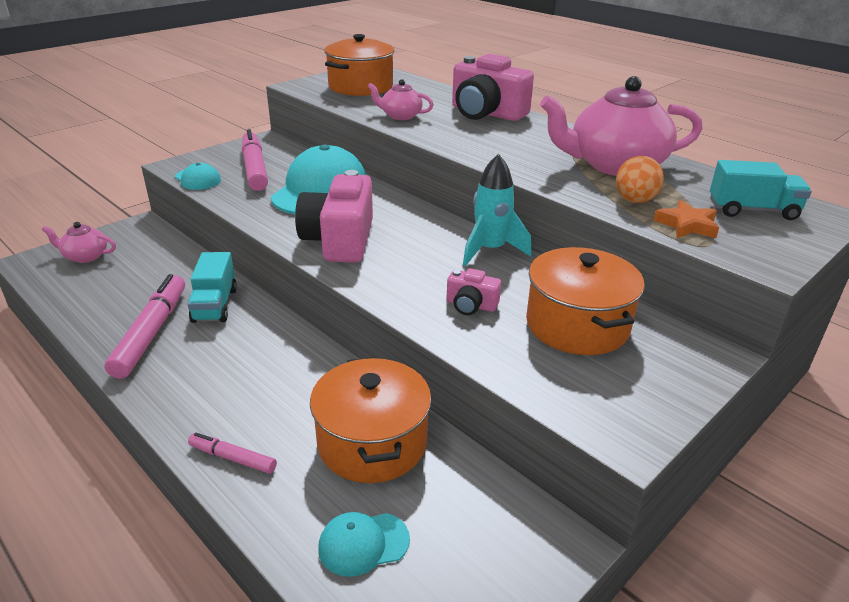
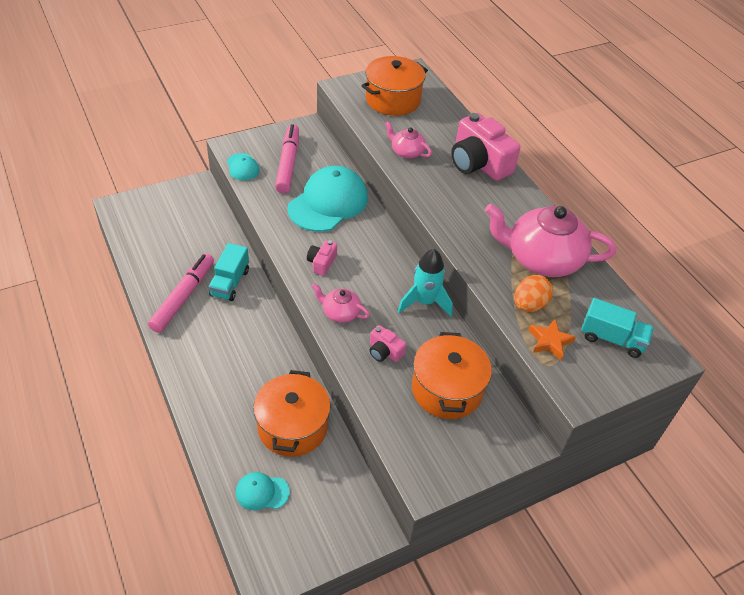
camera: 15 degrees right, 15 degrees up
pink teapot [42,222,116,263] -> pink teapot moved to [312,283,370,323]
pink marker [188,433,277,474] -> none
pink camera [295,170,373,263] -> pink camera [307,240,337,276], size x0.48

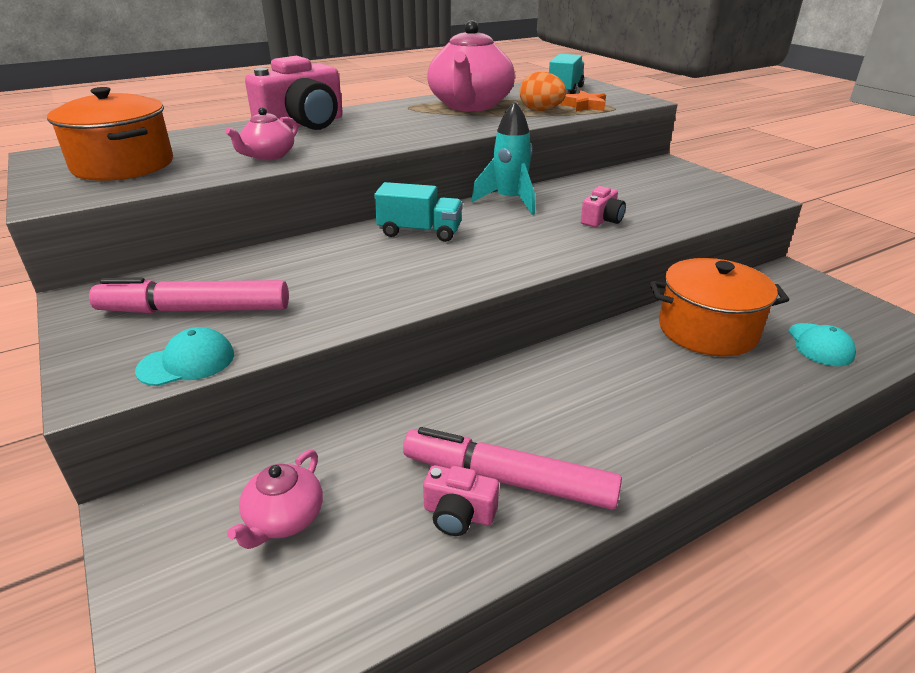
camera: 90 degrees left, 15 degrees down
turquoise truck [209,243,249,301] -> turquoise truck moved to [374,182,463,242]
turquoise cap [287,166,368,232] -> none
pink camera [307,240,337,276] -> pink camera moved to [423,465,499,536]
pink teapot [312,283,370,323] -> pink teapot moved to [227,450,323,549]
orange pot [412,332,492,419] -> none

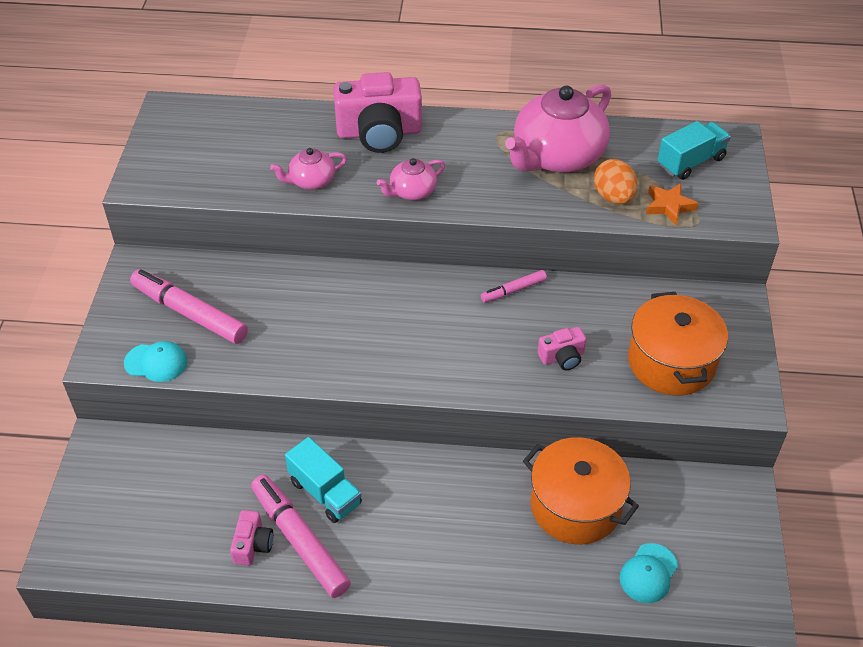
camera: 35 degrees right, 15 degrees up
orange pot [47,87,173,181] -> orange pot moved to [628,292,728,396]
pink teapot [227,450,323,549] -> pink teapot moved to [377,158,445,200]
turquoise truck [374,182,463,242] -> turquoise truck moved to [285,437,362,523]
pink camera [423,465,499,536] -> pink camera turned 135 degrees counterclockwise [230,510,273,566]
turquoise rocket [471,101,535,215] -> pink marker [481,270,547,303]

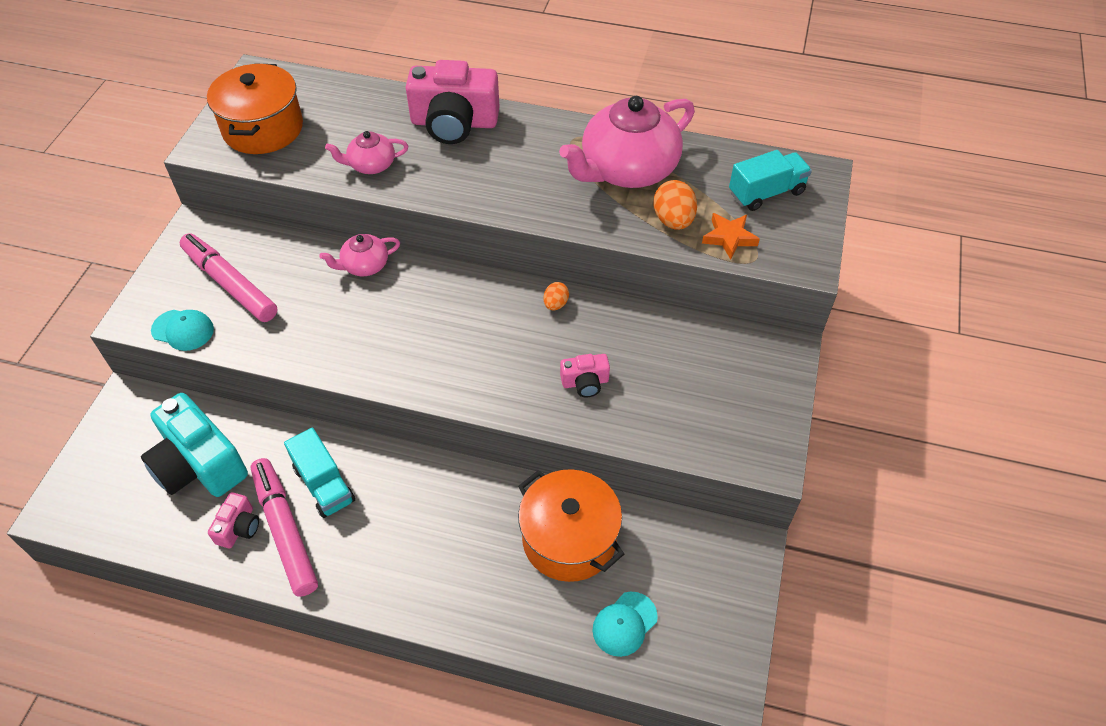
camera: 10 degrees right, 5 degrees up
pink teapot [377,158,445,200] -> pink teapot moved to [319,234,400,276]
pink marker [481,270,547,303] -> orange egg [544,282,569,310]
orange pot [628,292,728,396] -> orange pot moved to [207,63,303,154]
none -> turquoise camera [141,393,248,497]

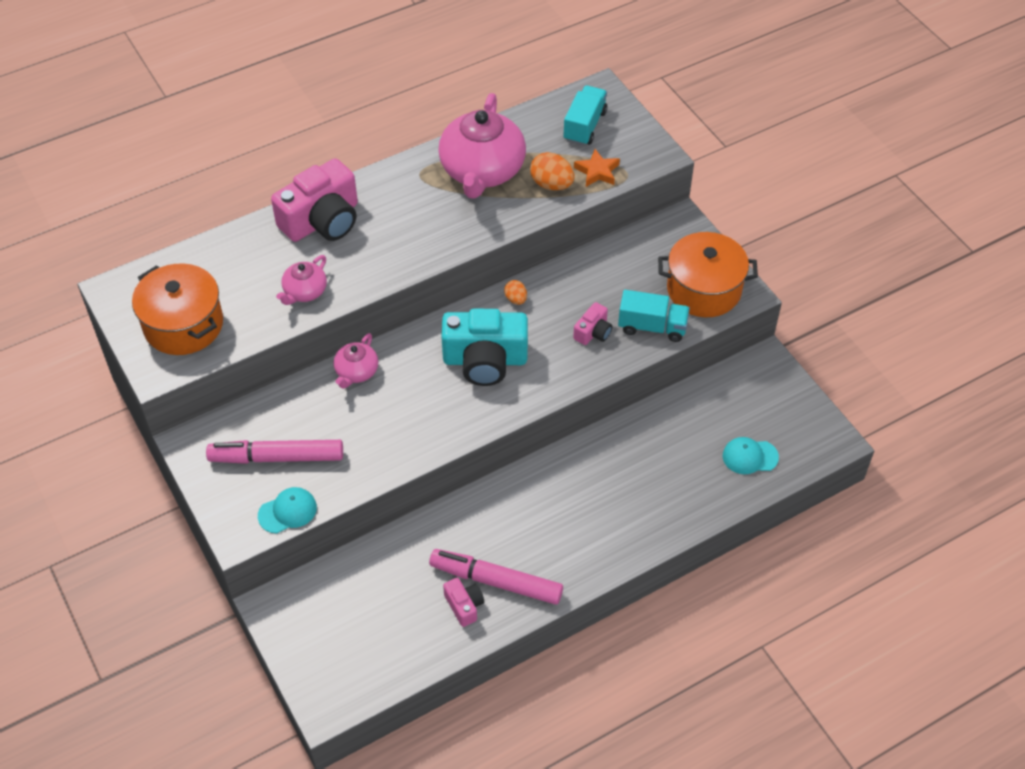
camera: 45 degrees left, 0 degrees up
turquoise camera [141,393,248,497] -> turquoise camera moved to [441,309,528,386]
turquoise truck [284,427,355,518] -> turquoise truck moved to [618,290,690,342]
orange pot [518,469,624,582] -> orange pot moved to [658,232,758,317]
turquoise cap [592,592,658,657] -> turquoise cap turned 90 degrees clockwise [723,437,779,474]

